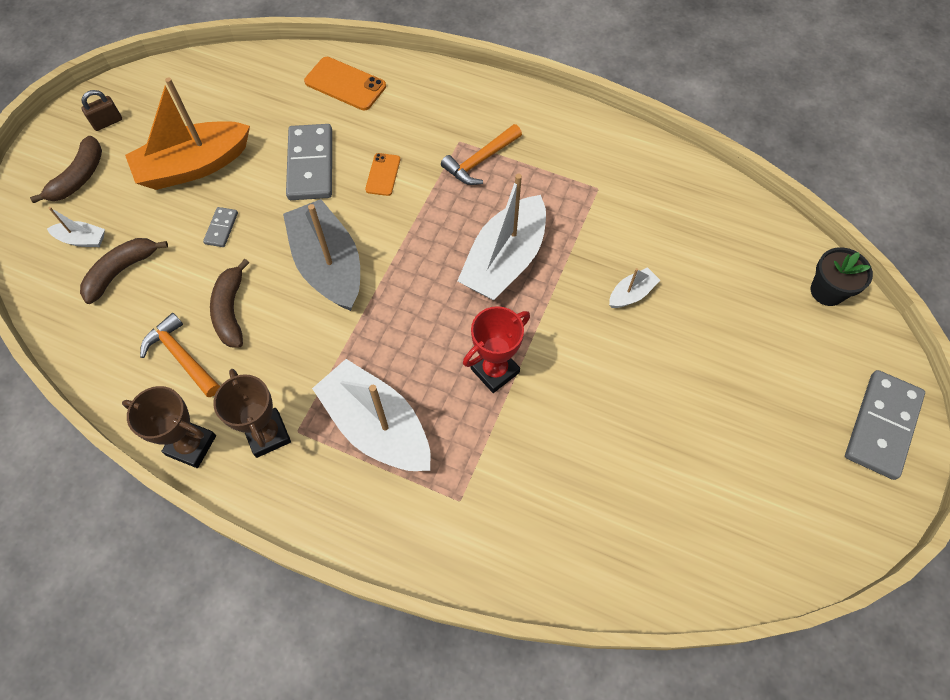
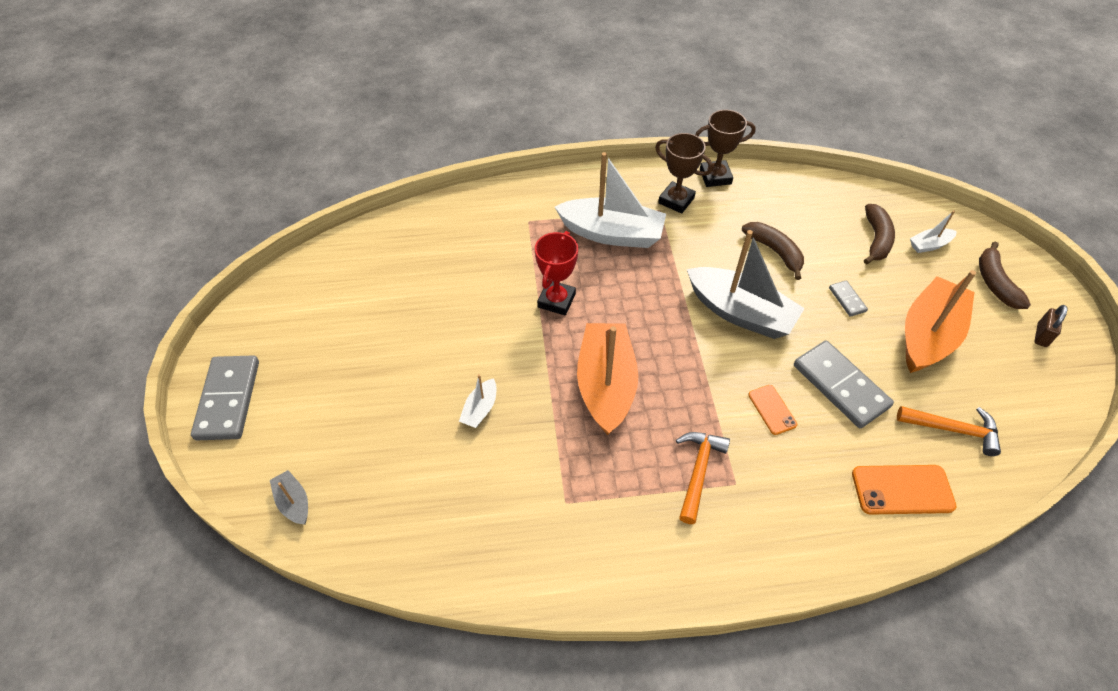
camera: 150 degrees right, 10 degrees down
orange hammer [140,313,220,397] -> orange hammer moved to [897,406,1001,456]
white boat [457,174,546,300] -> orange boat [577,323,638,435]
black flower pot [811,247,873,306] -> grey boat [270,470,308,525]

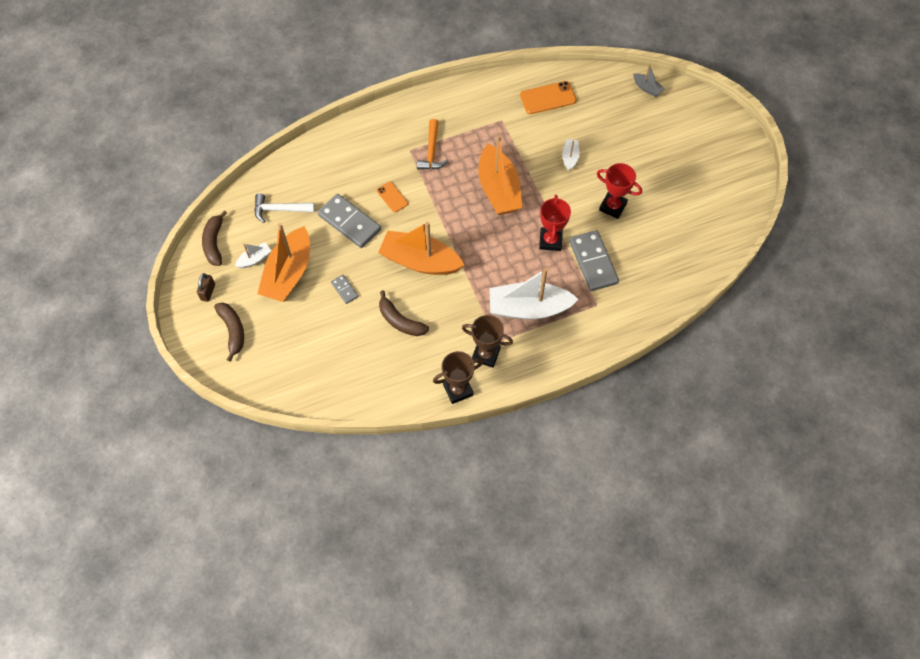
camera: 165 degrees right, 10 degrees up
grey domino [191,355,259,440] -> grey domino moved to [569,230,619,291]
grey boat [687,230,805,339] -> orange boat [378,222,465,275]
orange phone [852,465,957,515] -> orange phone moved to [520,81,577,114]
brown banana [864,204,895,265] -> brown banana moved to [202,210,227,266]
orange hammer [897,406,1001,456] -> white hammer [254,193,315,223]
white boat [910,210,957,253] -> white boat moved to [235,242,271,268]
none -> red trophy [597,163,642,219]

